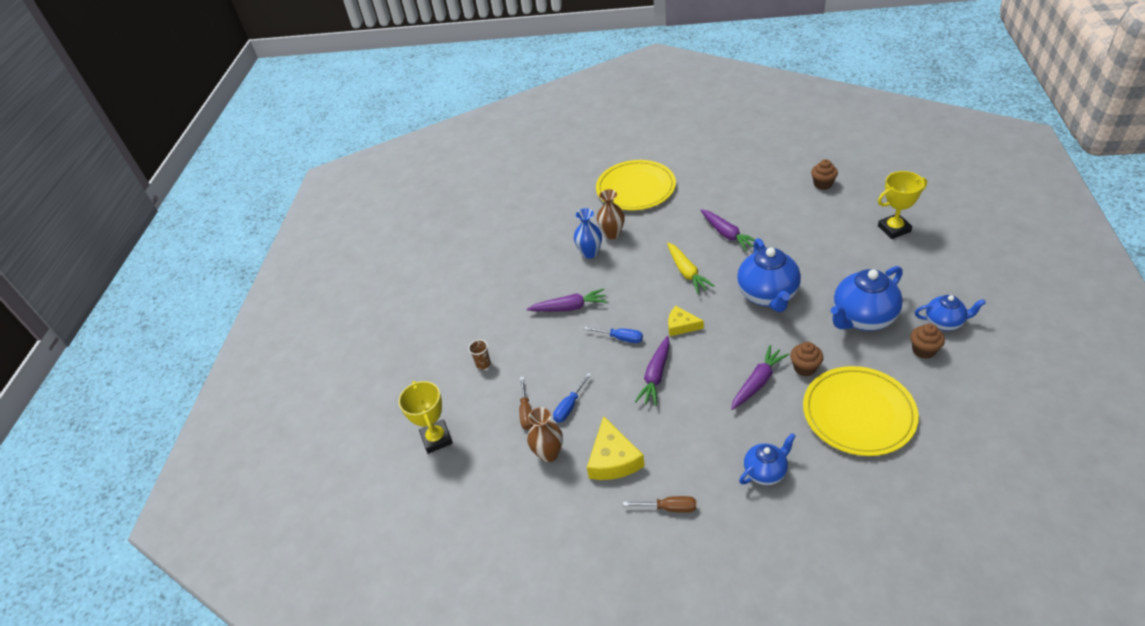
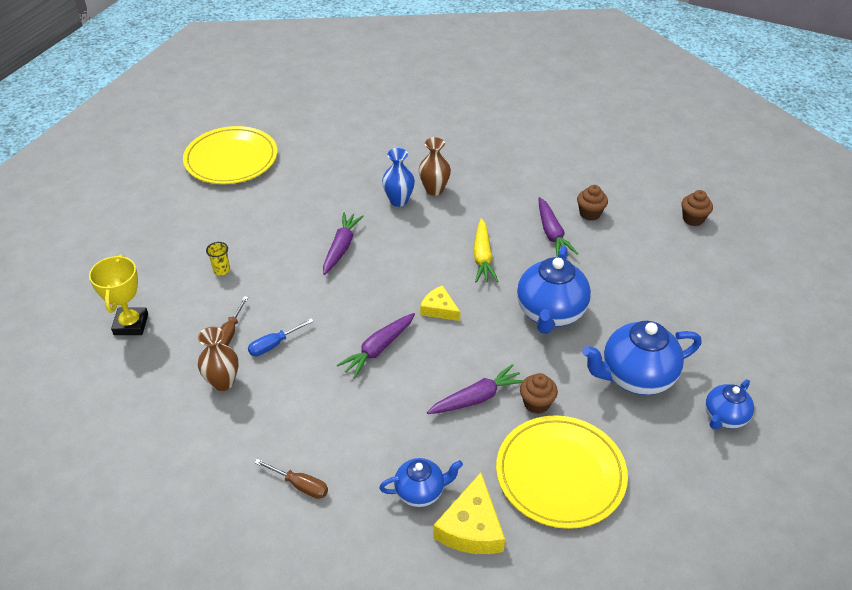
camera: 15 degrees right, 0 degrees up
brown cup [468,340,491,369] -> yellow cup [206,242,230,276]
purple carrot [527,289,608,312] -> purple carrot turned 90 degrees counterclockwise [323,212,364,275]
blue screwdriver [584,327,643,343] -> none
yellow cheese [587,416,645,480] -> yellow cheese moved to [433,473,505,554]
yellow plate [596,160,676,210] -> yellow plate moved to [183,126,277,184]
yellow trophy [878,171,927,239] -> none
brown cupcake [910,324,945,359] -> brown cupcake moved to [577,185,608,221]
blue teapot [915,295,986,331] -> blue teapot turned 105 degrees clockwise [705,379,754,429]

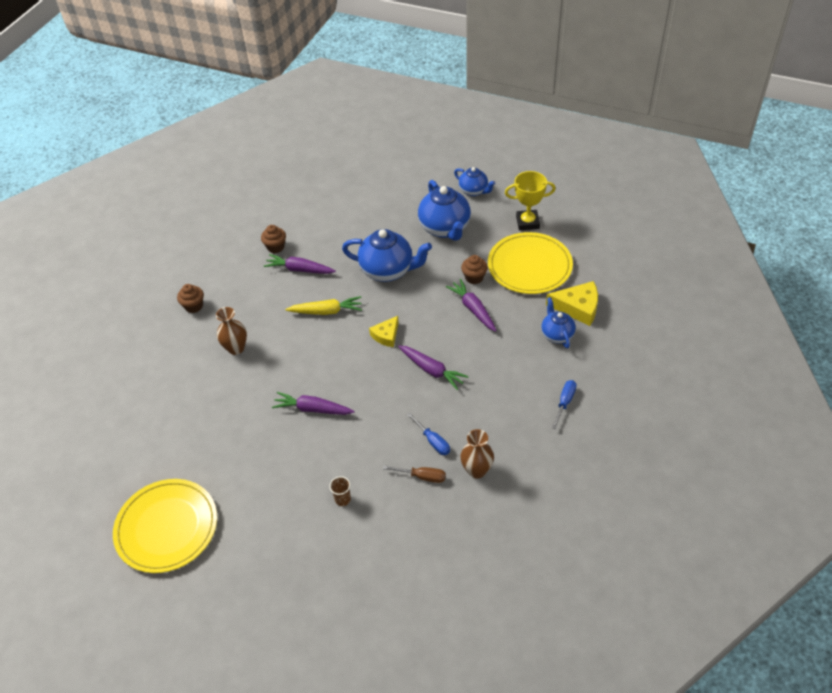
camera: 90 degrees left, 5 degrees up
yellow trophy [89,255,148,335] -> yellow trophy moved to [505,171,556,230]
yellow cup [206,242,230,276] -> brown cup [329,476,351,506]
brown screwdriver [254,459,328,499] -> blue screwdriver [552,380,577,429]
blue vase [382,148,415,207] -> none
purple carrot [539,197,578,257] -> purple carrot turned 150 degrees counterclockwise [264,254,336,274]
brown cupcake [681,190,713,226] -> brown cupcake moved to [177,284,204,313]

